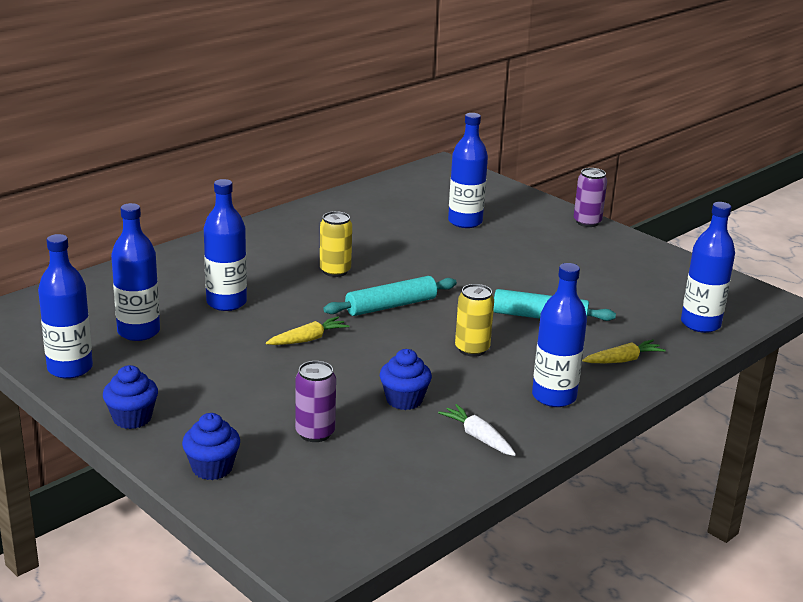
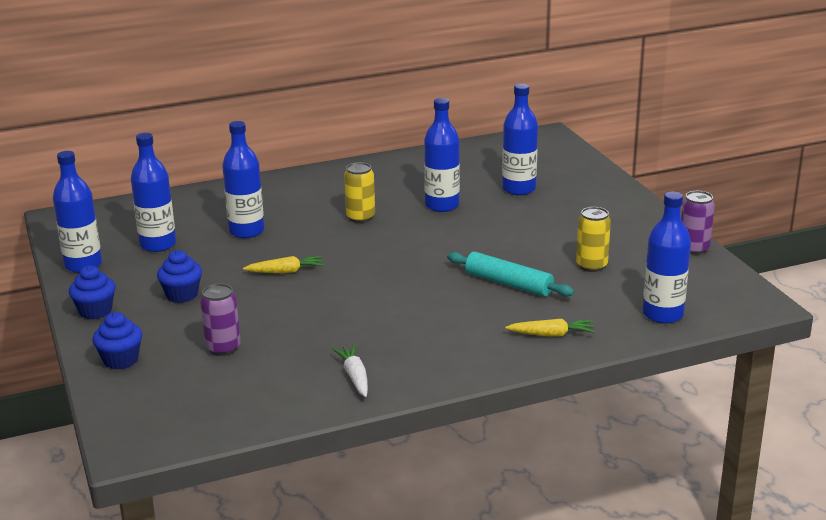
camera: 25 degrees right, 0 degrees up
turquoise rolling pin [323,276,457,316] -> none
blue cupcake [380,349,432,410] -> blue cupcake moved to [157,250,202,303]
yellow can [455,284,494,357] -> yellow can moved to [576,207,611,272]
blue bottle [532,263,587,407] -> blue bottle moved to [424,98,460,212]
purple can [574,168,607,227] -> purple can moved to [681,191,715,255]

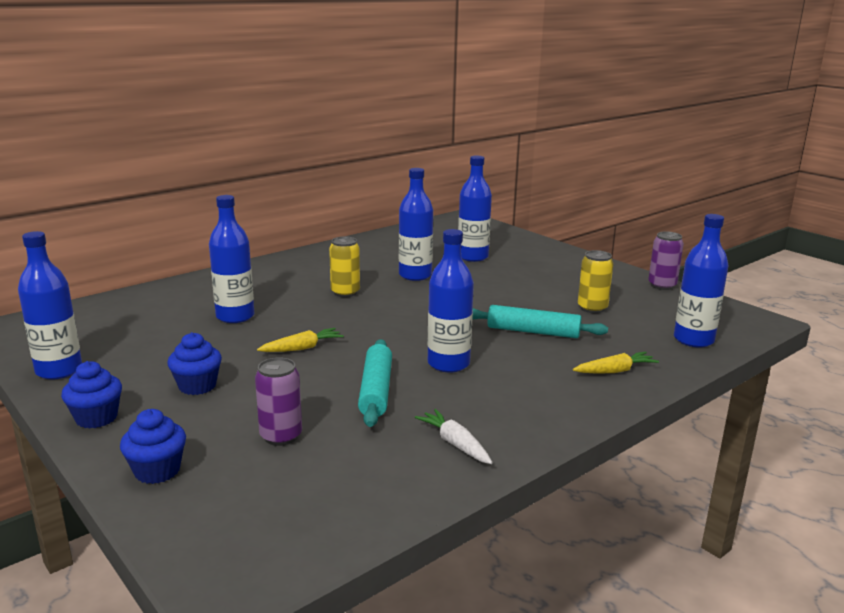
camera: 20 degrees left, 5 degrees down
blue bottle [131,133,176,252] -> blue bottle moved to [428,229,474,373]
none -> turquoise rolling pin [358,339,392,427]

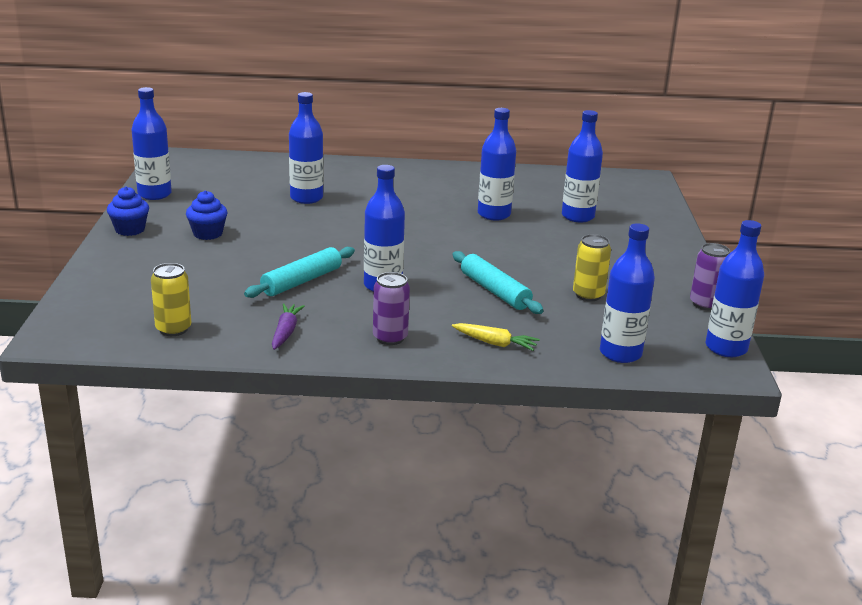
camera: 40 degrees right, 5 degrees up
blue cupcake [120,409,186,484] -> none
purple can [255,357,302,446] -> purple can moved to [373,272,410,345]
yellow carrot [257,328,344,352] -> none
yellow can [329,236,360,297] -> yellow can moved to [151,263,191,336]
white carrot [415,409,493,464] -> purple carrot [272,303,305,350]
none -> blue bottle [706,220,764,357]

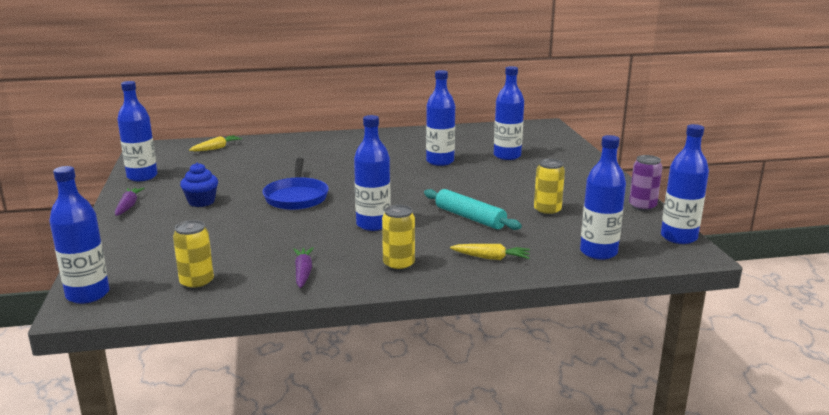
camera: 10 degrees left, 5 degrees down
blue cupcake [107,186,149,236] -> purple carrot [115,188,144,216]
turquoise rolling pin [244,247,355,298] -> none
blue bottle [289,92,323,204] -> blue bottle moved to [49,166,109,304]
purple can [373,272,410,345] -> yellow can [382,205,415,271]
none -> yellow carrot [189,135,242,151]
none -> blue pan [263,158,329,210]

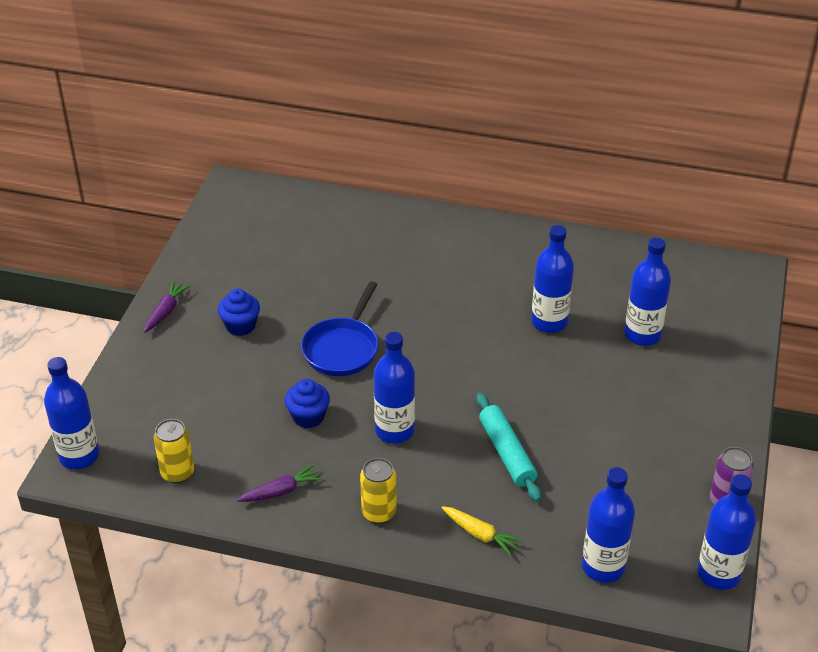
camera: 25 degrees right, 20 degrees up
blue bottle [117,81,158,181] -> none
yellow carrot [189,135,242,151] -> none
purple carrot [293,247,314,288] -> purple carrot turned 45 degrees clockwise [237,464,323,502]
yellow can [534,159,565,216] -> none
none -> blue cupcake [285,379,330,428]

